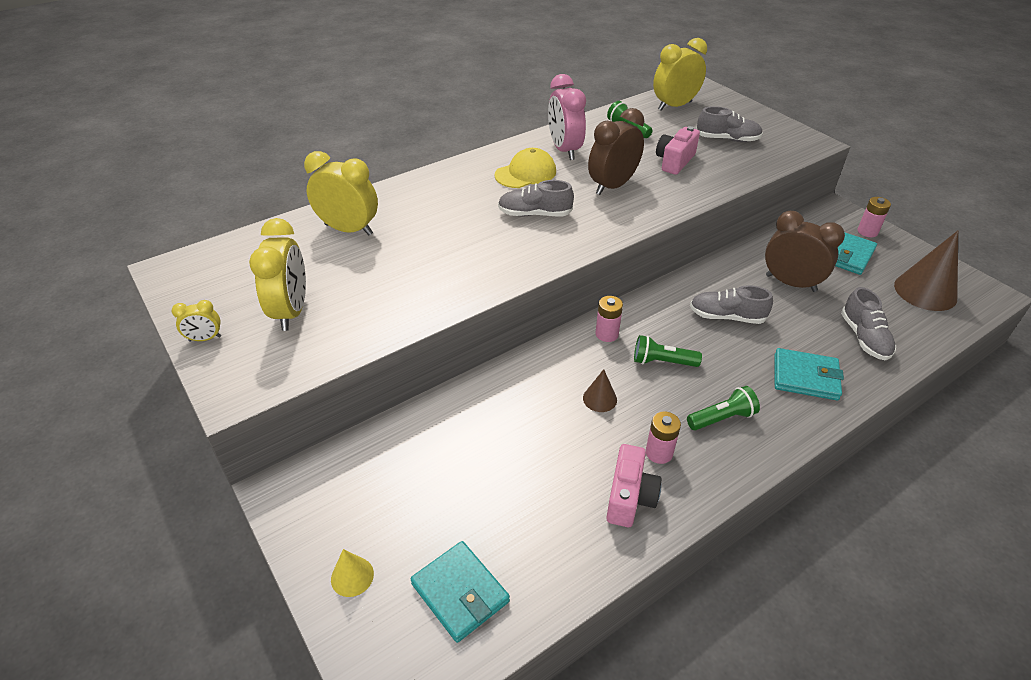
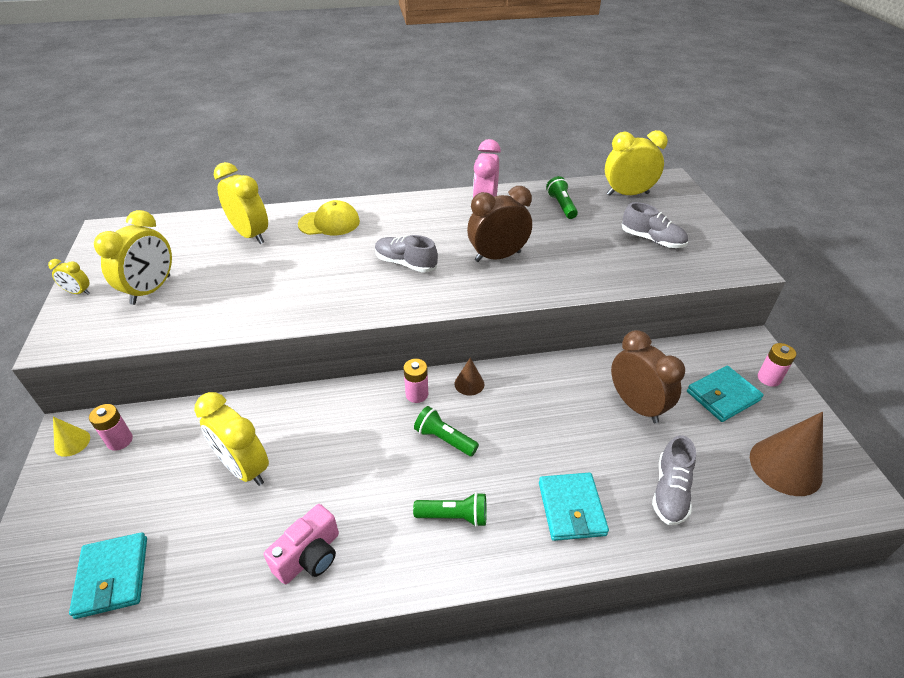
camera: 25 degrees right, 0 degrees up
yellow cone [331,549,374,597] -> yellow cone moved to [53,417,90,457]
yellow cap [494,148,556,188] -> yellow cap moved to [298,200,360,235]
brown cone [583,369,617,412] -> brown cone moved to [454,358,484,395]
pink battery [646,411,681,464] -> pink battery moved to [89,404,133,451]
pink camera [656,126,700,175] -> none
grey shoe [690,285,773,324] -> none
turquoise wallet [774,348,844,401] -> turquoise wallet turned 45 degrees clockwise [539,473,609,541]
none -> yellow clock [194,392,269,486]

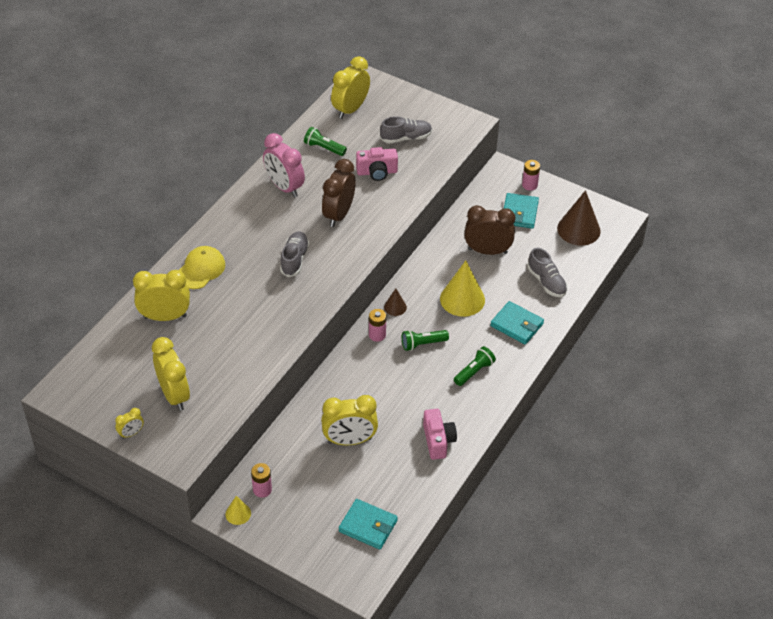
camera: 50 degrees left, 5 degrees up
grey shoe [375,235,438,273] -> grey shoe turned 120 degrees clockwise [280,231,310,277]
none -> pink camera [356,147,398,181]
none -> yellow cone [440,260,485,317]

